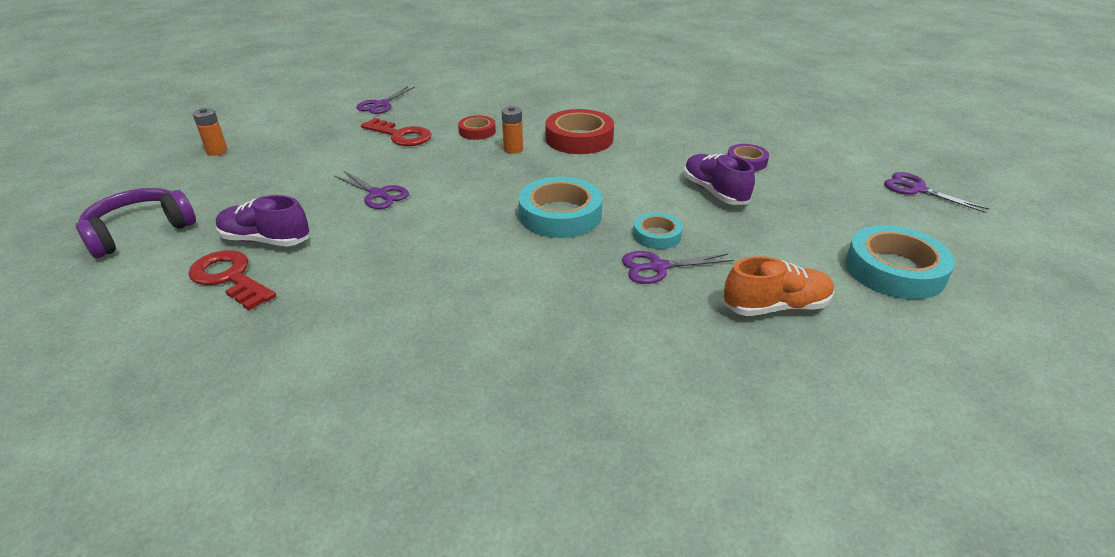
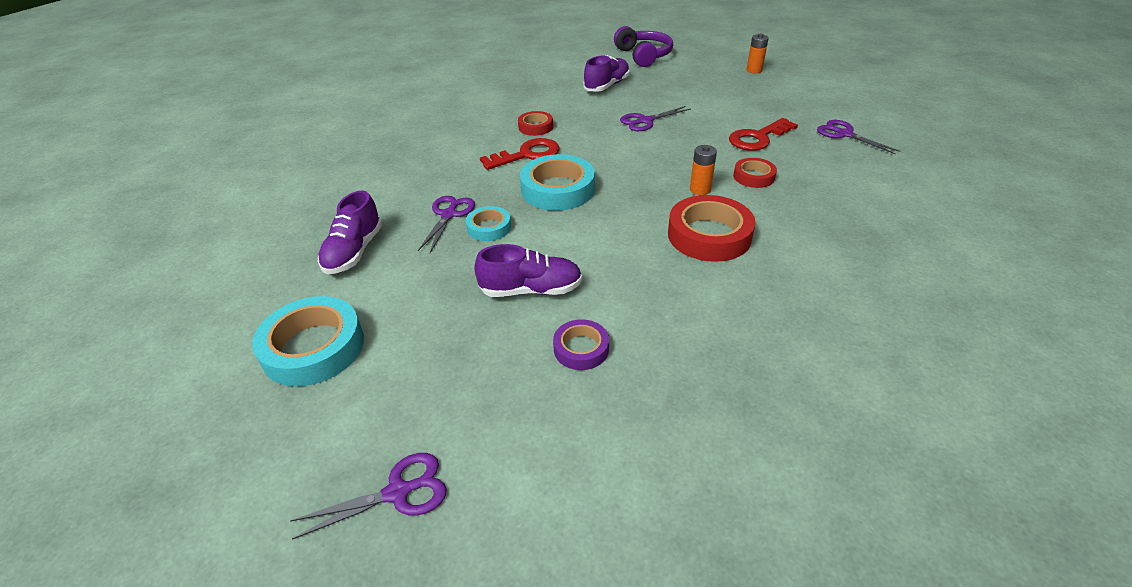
camera: 115 degrees right, 5 degrees up
red key [189,250,276,310] -> red key moved to [480,138,560,170]
orange shoe [724,256,834,316] -> purple shoe [318,191,382,274]
none -> red tape [518,111,553,136]

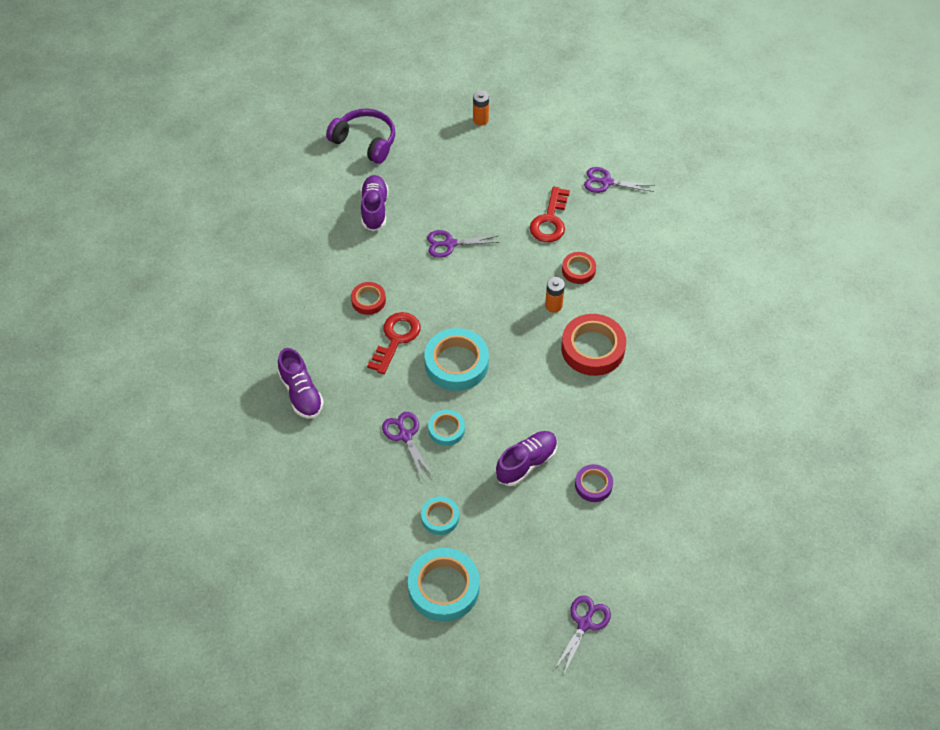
camera: 40 degrees left, 15 degrees up
purple shoe [318,191,382,274] -> purple shoe moved to [278,348,324,419]
purple scissors [620,106,691,131] -> purple scissors turned 60 degrees clockwise [427,230,499,258]
none -> turquoise tape [421,496,459,535]

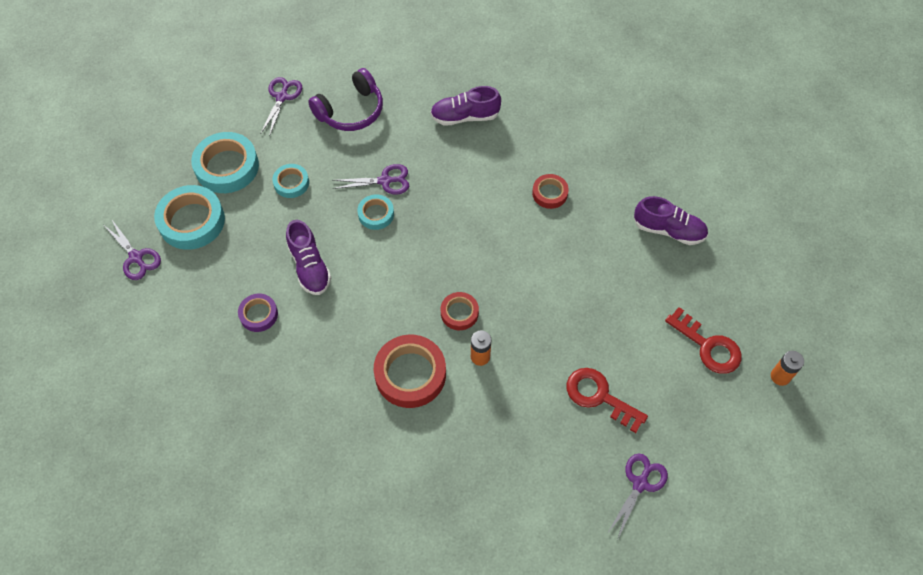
camera: 110 degrees right, 5 degrees up
purple headphones [326,108,395,164] -> purple headphones moved to [308,68,383,131]
red key [367,312,420,374] -> red key moved to [665,307,742,374]
turquoise tape [424,328,489,391] -> turquoise tape moved to [154,185,225,250]
purple scissors [427,230,499,258] -> purple scissors moved to [261,77,302,136]
red tape [562,252,596,284] -> red tape moved to [441,292,479,330]

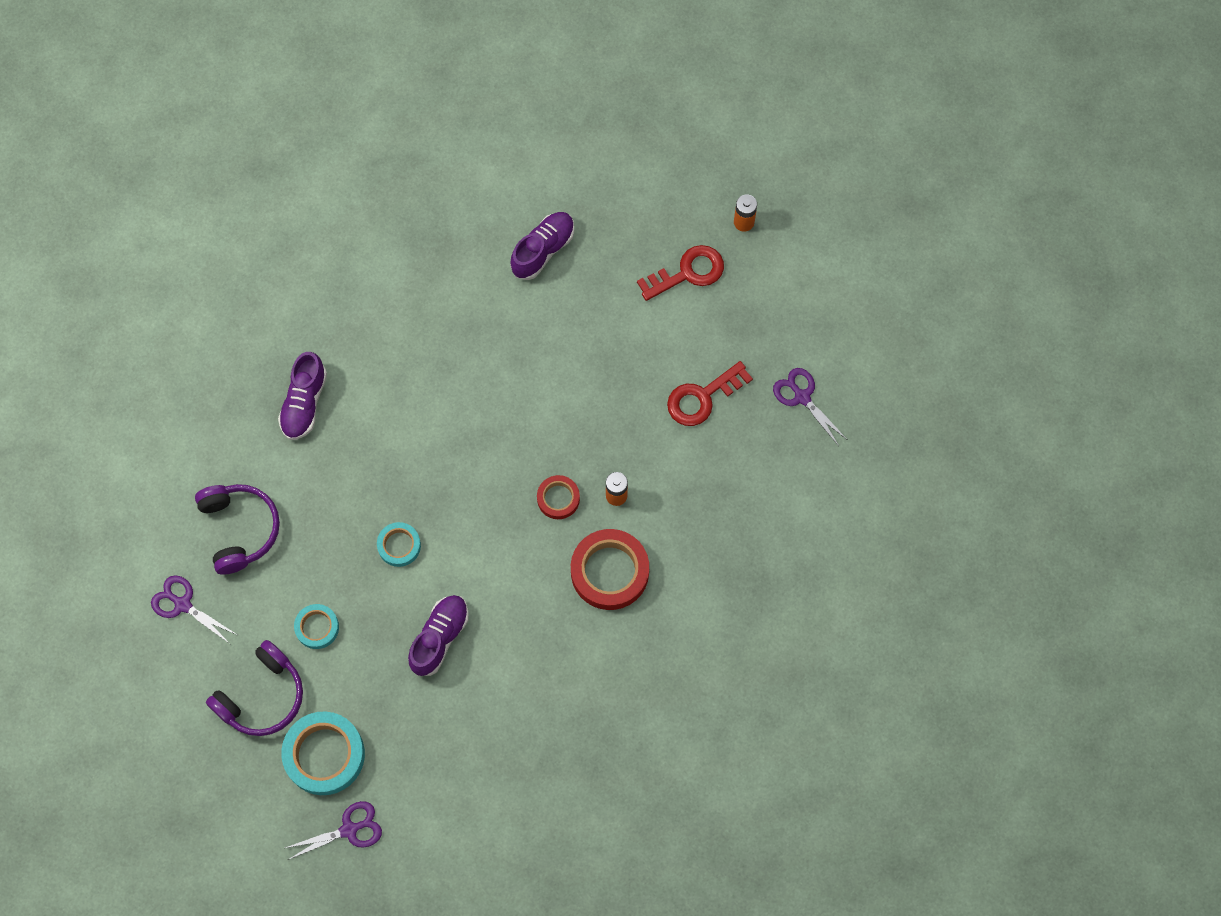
camera: 70 degrees left, 10 degrees up
turquoise tape [191,132,259,193] -> purple headphones [206,640,303,736]
purple tape [238,294,278,332] -> none
purple shoe [286,220,331,295] -> purple shoe turned 60 degrees counterclockwise [408,595,469,676]
purple scissors [333,164,409,195] -> none
red tape [532,174,569,209] -> none

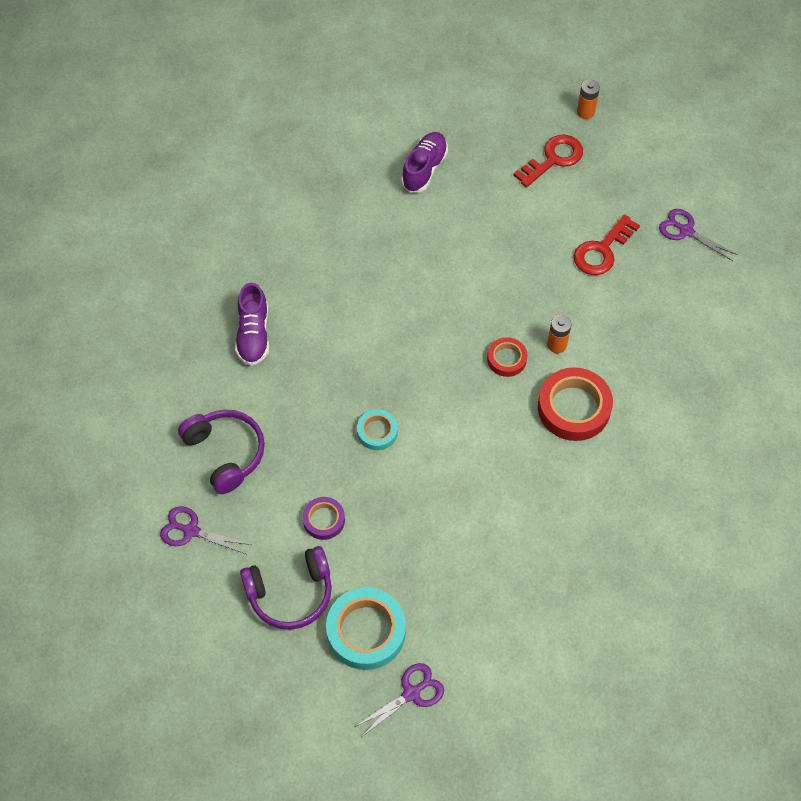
camera: 15 degrees left, 10 degrees down
purple headphones [206,640,303,736] -> purple headphones turned 45 degrees clockwise [240,546,332,630]
turquoise tape [294,604,339,649] -> purple tape [303,497,345,540]
purple shoe [408,595,469,676] -> none

